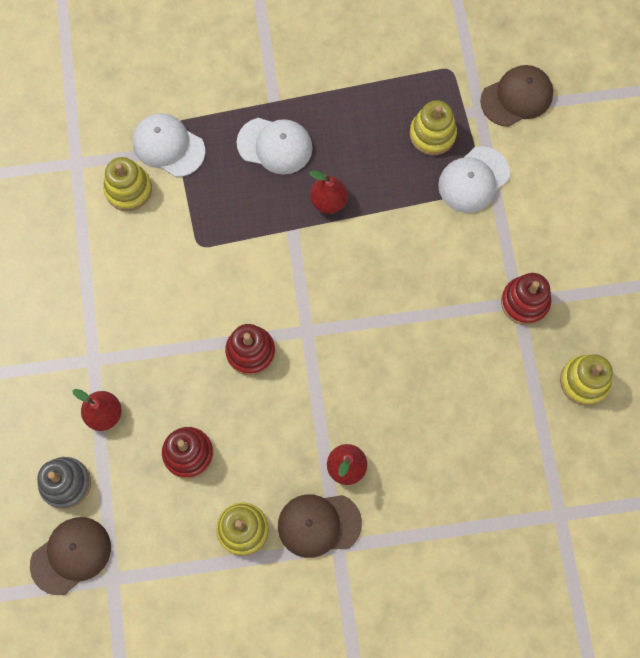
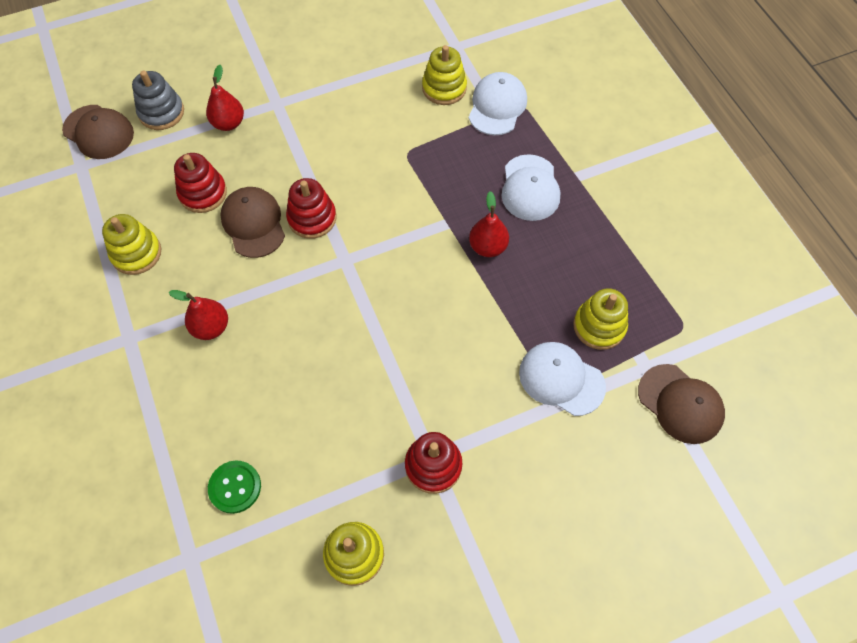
camera: 75 degrees right, 10 degrees down
brown cap [278,494,362,558] -> brown cap moved to [220,187,285,258]
none -> green button [208,461,261,514]

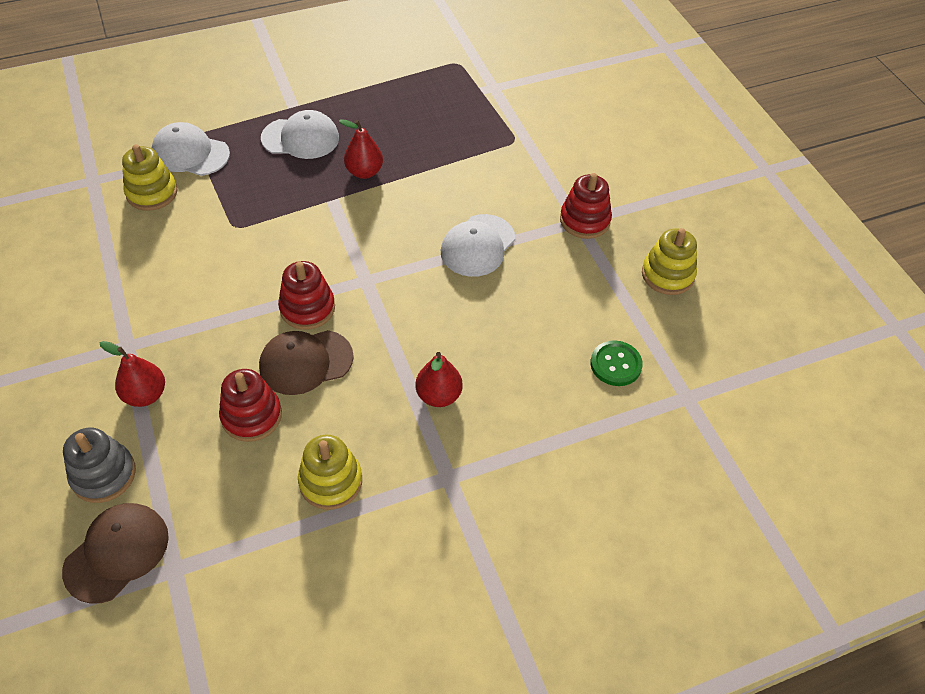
camera: 90 degrees left, 10 degrees down
white cap [519,342,606,416] -> white cap moved to [441,214,515,277]
yellow stacking toy [573,288,628,350] -> none
brown cap [638,364,725,444] -> none

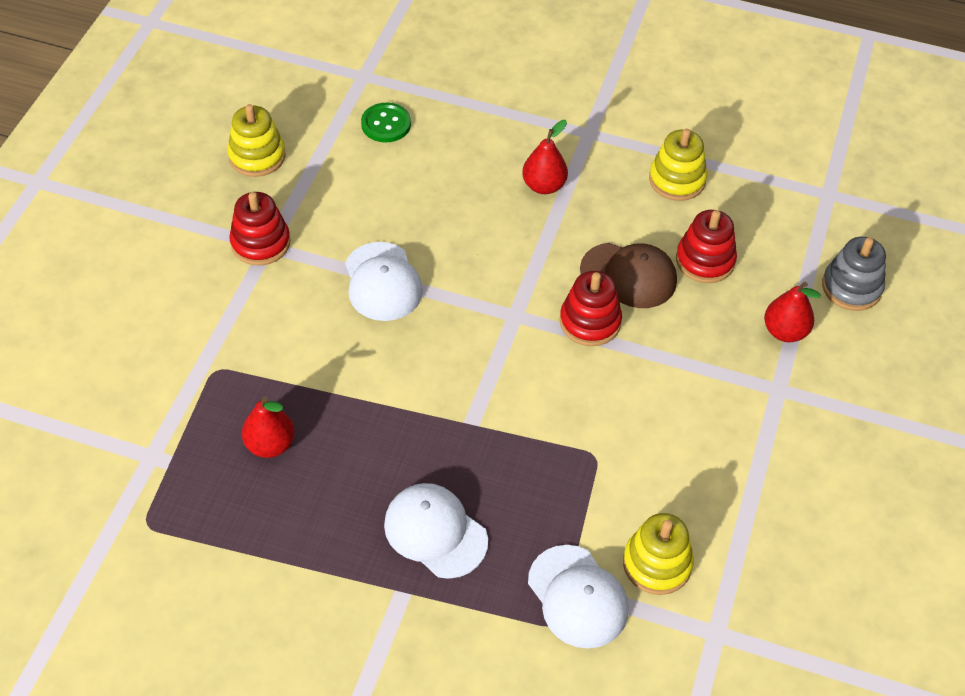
camera: 140 degrees left, 0 degrees up
brown cap [62,503,169,604] -> none
red pear [339,119,383,179] -> red pear moved to [242,396,295,458]
white cap [441,214,515,277] -> white cap turned 90 degrees clockwise [345,242,423,321]

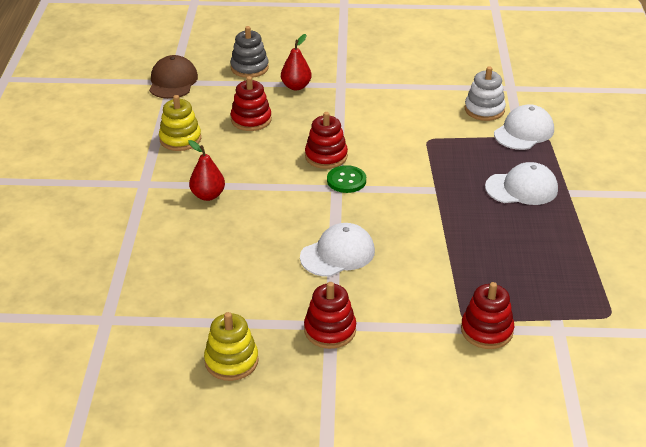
camera: 105 degrees left, 15 degrees down
red pear [242,396,295,458] -> none
green button [361,103,411,142] -> green button moved to [327,165,366,193]
white cap [384,483,488,579] -> white cap turned 120 degrees counterclockwise [485,162,558,205]
brown cap [580,243,677,308] -> brown cap moved to [149,55,198,99]
yellow stacking toy [623,513,694,595] -> white stacking toy [465,66,506,121]
none -> red stacking toy [461,282,514,349]

